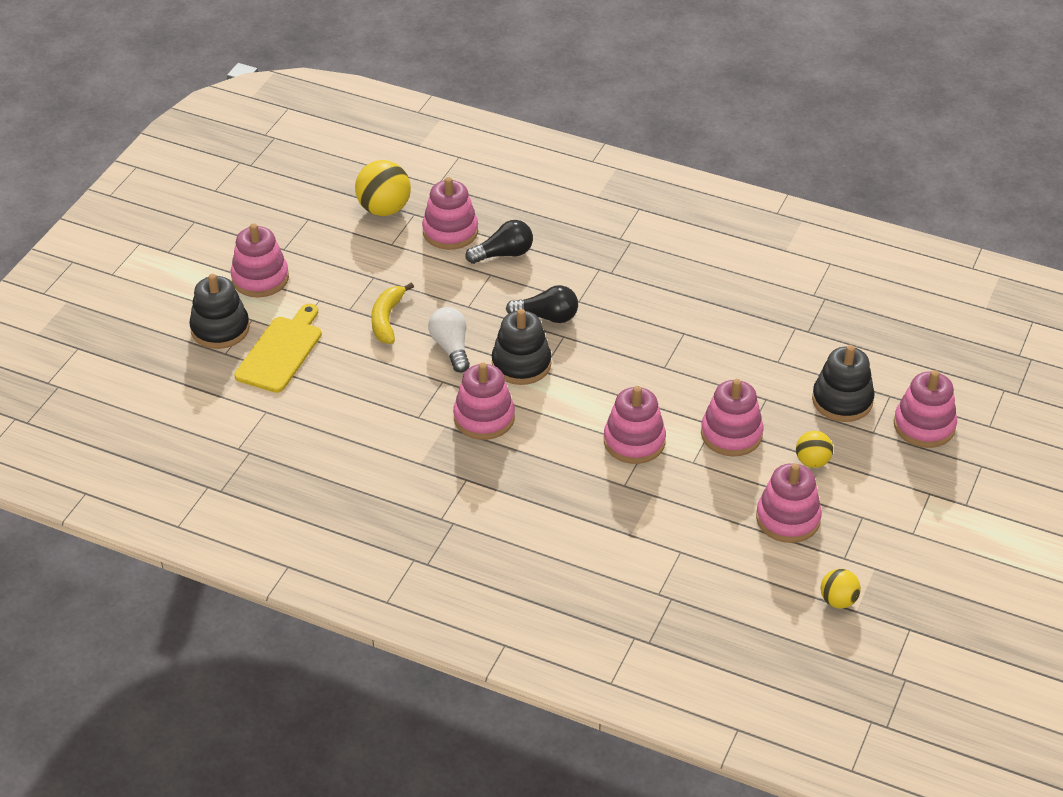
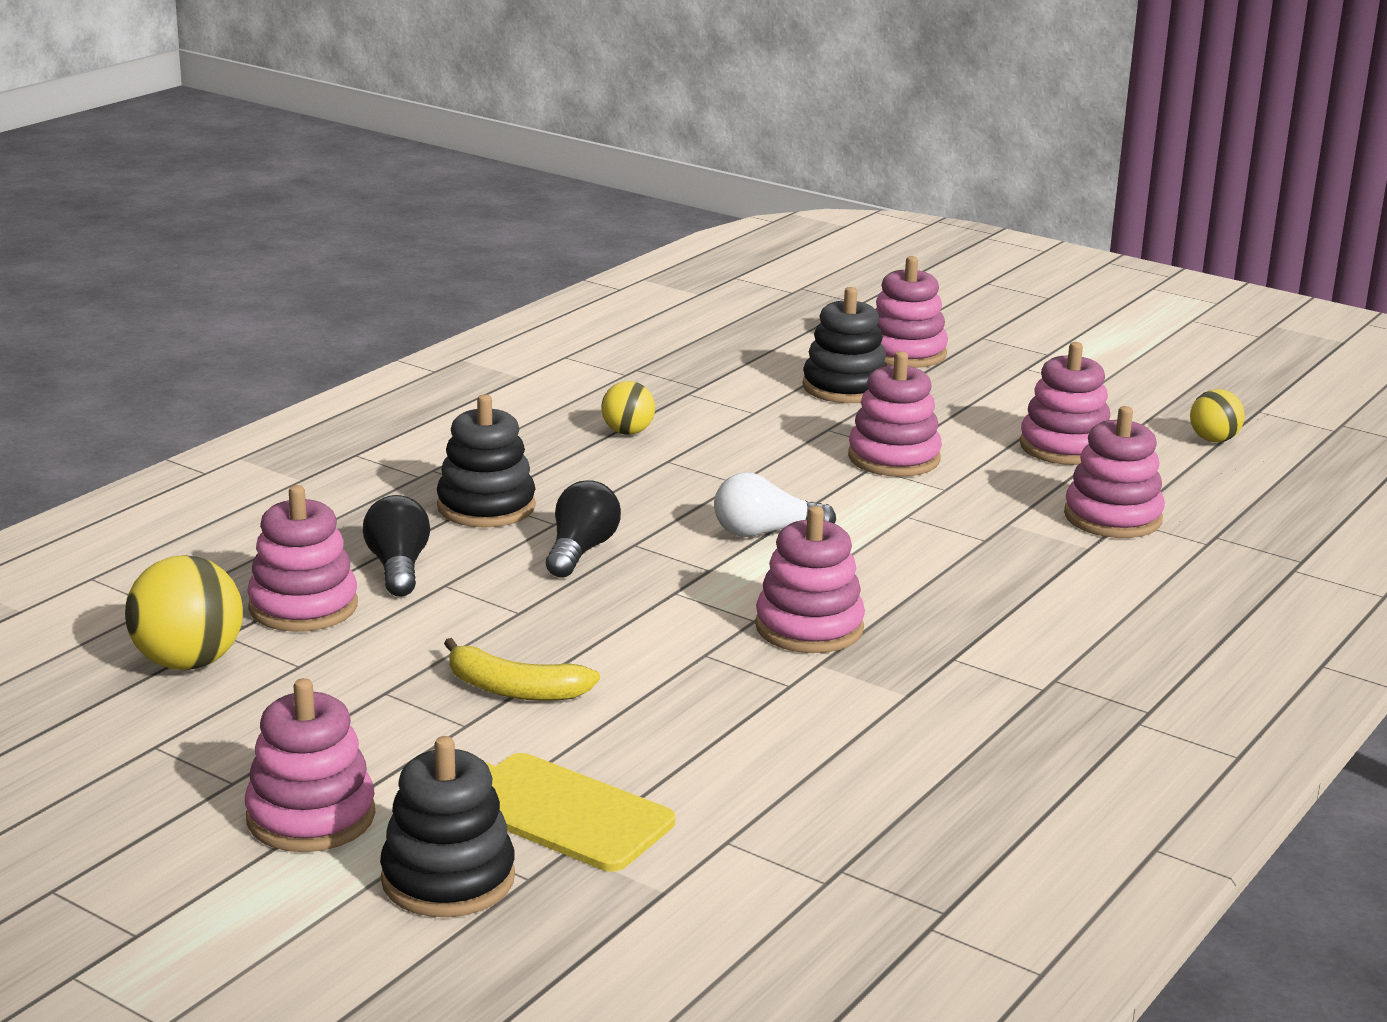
camera: 80 degrees left, 20 degrees down
white light bulb [428,307,470,373] -> white light bulb moved to [714,472,836,537]
black stacking toy [492,309,551,385] -> black stacking toy moved to [437,394,536,528]
pink stacking toy [604,386,666,464] -> pink stacking toy moved to [1064,406,1165,538]
yellow ball [796,431,833,468] -> yellow ball moved to [602,381,655,435]

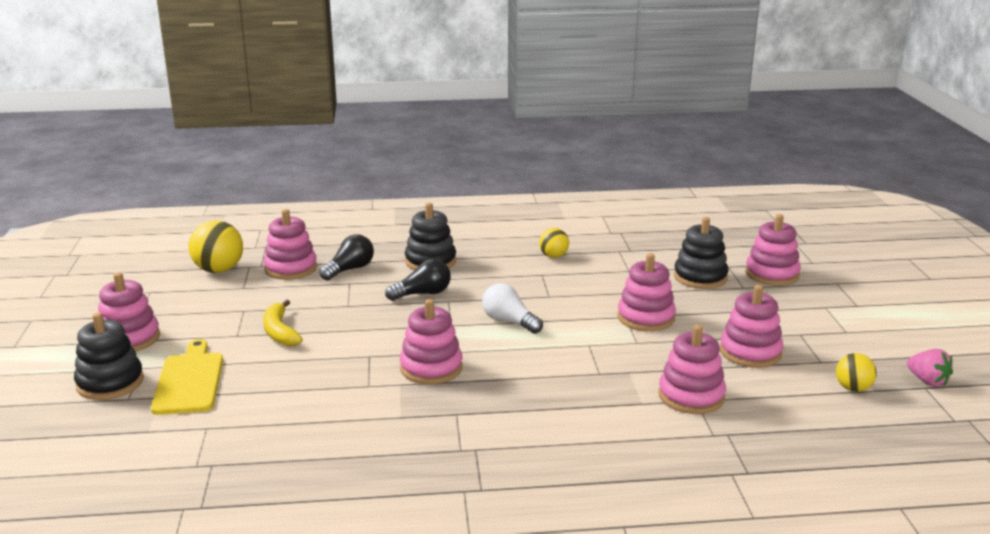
camera: 50 degrees right, 0 degrees up
none -> pink strawberry [907,349,953,387]

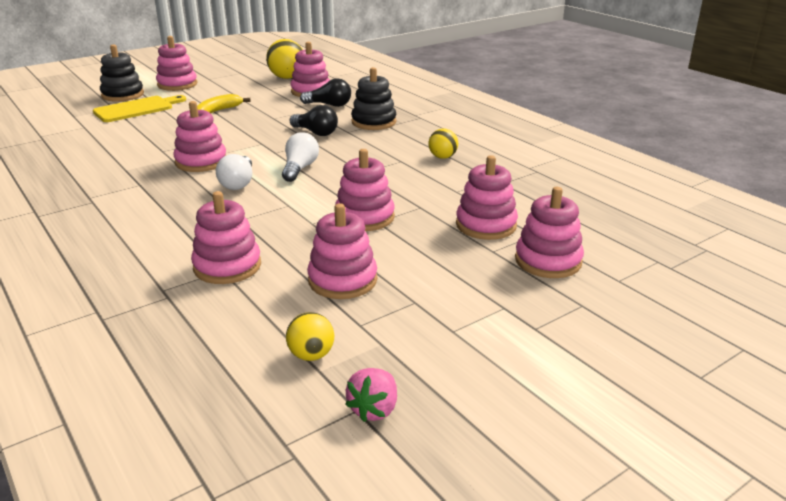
camera: 60 degrees right, 5 degrees up
black stacking toy [674,217,729,289] -> pink stacking toy [456,155,518,240]
none -> white light bulb [216,154,252,190]

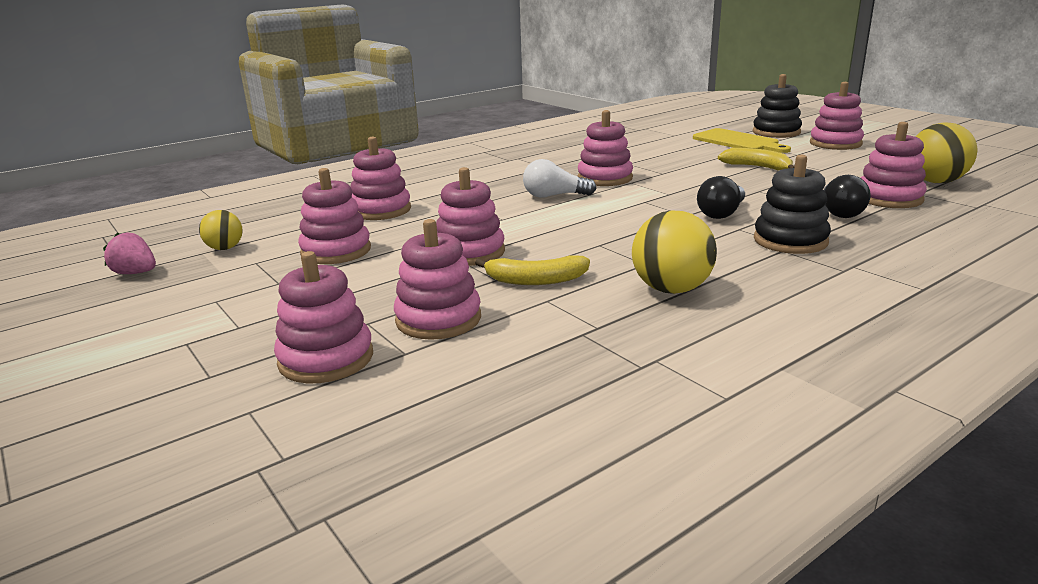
camera: 90 degrees right, 5 degrees down
white light bulb [282,132,319,182] -> none
yellow ball [428,128,458,159] -> yellow ball [632,210,717,294], size x1.70
none -> yellow banana [475,255,590,285]

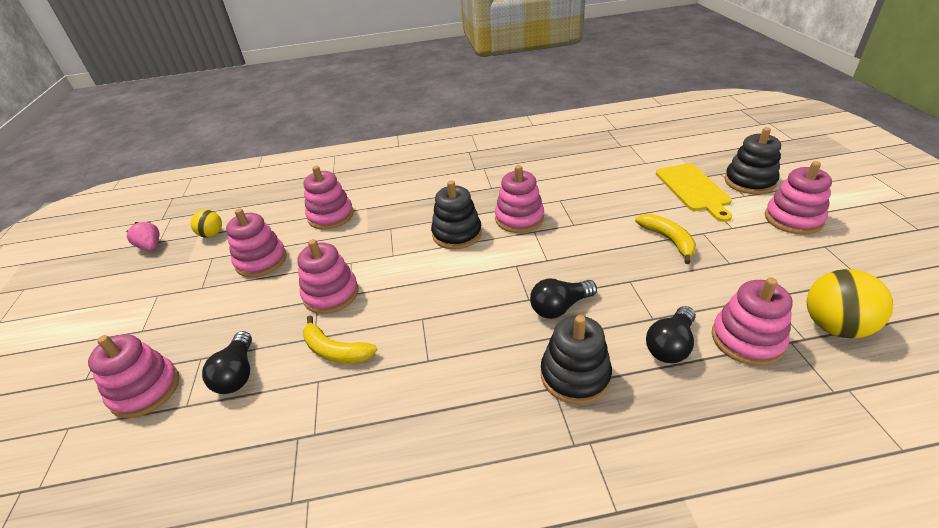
camera: 30 degrees right, 15 degrees up
pink stacking toy [394,219,481,340] -> black light bulb [202,331,252,394]
white light bulb [523,159,597,198] -> black stacking toy [431,181,482,250]
yellow ball [632,210,717,294] -> none

